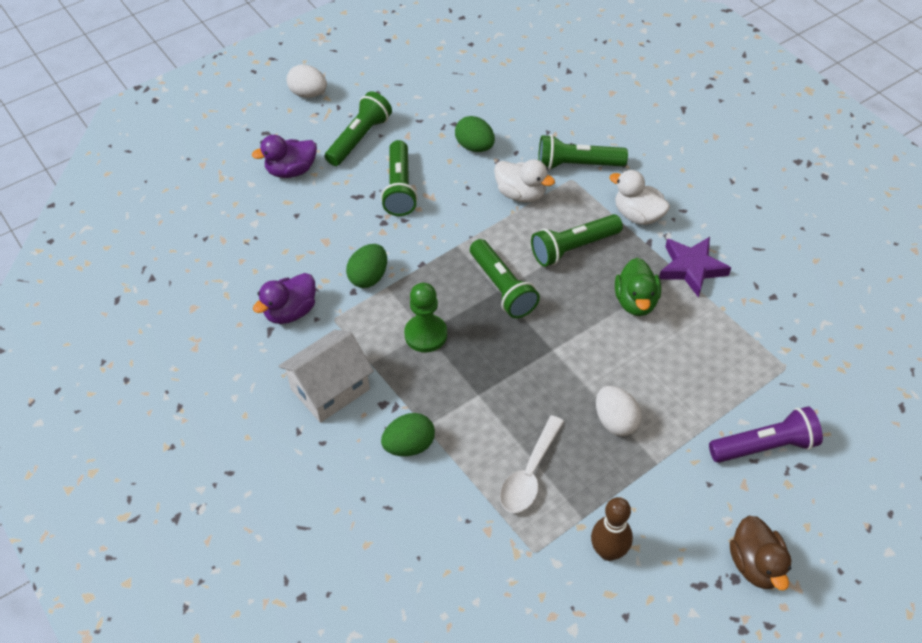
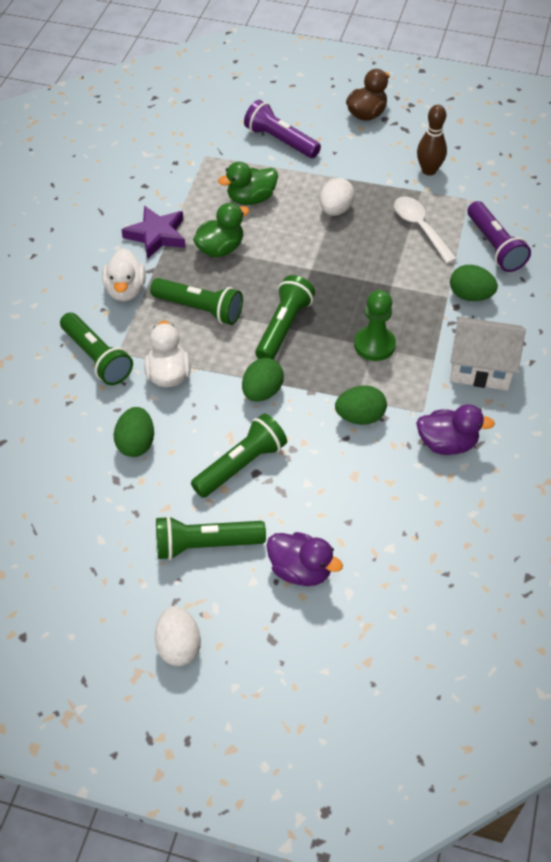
camera: 130 degrees left, 0 degrees up
white spoon [500,415,564,513] -> white spoon turned 105 degrees counterclockwise [394,197,457,264]
none -> green duck [218,162,278,205]
none -> green egg [242,358,284,402]
none -> purple flashlight [467,201,531,272]

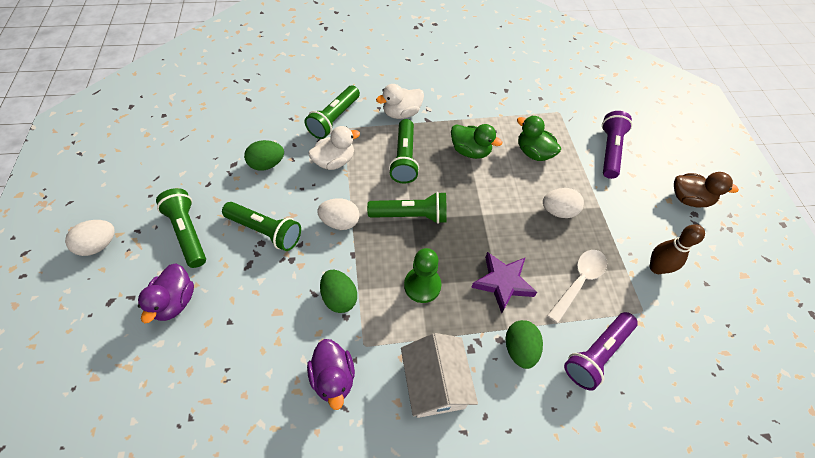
camera: 65 degrees right, 5 degrees up
purple star [121,206,186,259] -> purple star moved to [471,252,537,313]
green egg [242,358,284,402] -> white egg [317,198,359,230]

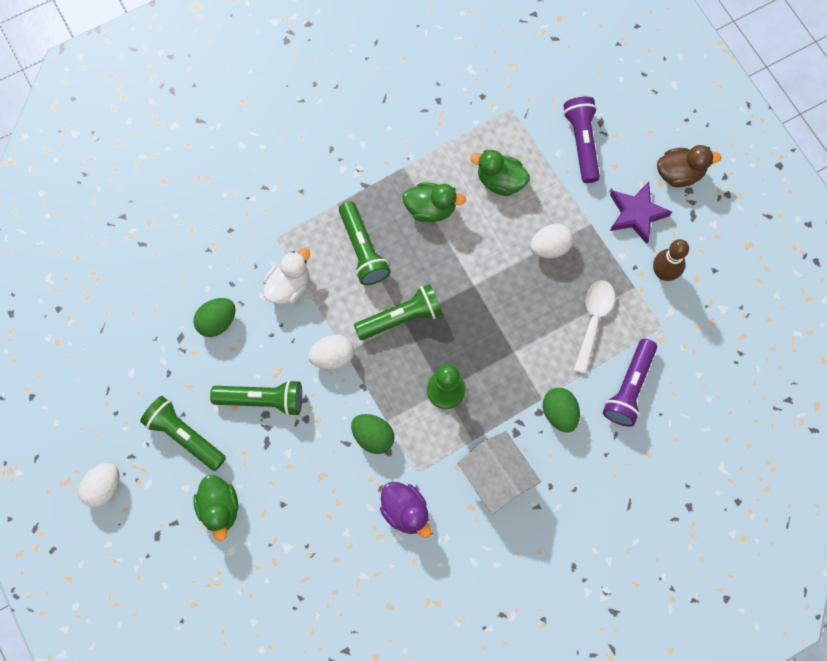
camera: 20 degrees left, 15 degrees up
purple duck [138,263,194,323] -> green duck [193,475,238,541]
green flashlight [304,85,360,139] -> none
white duck [376,84,424,119] -> none
purple star [471,252,537,313] -> purple star moved to [610,182,672,244]

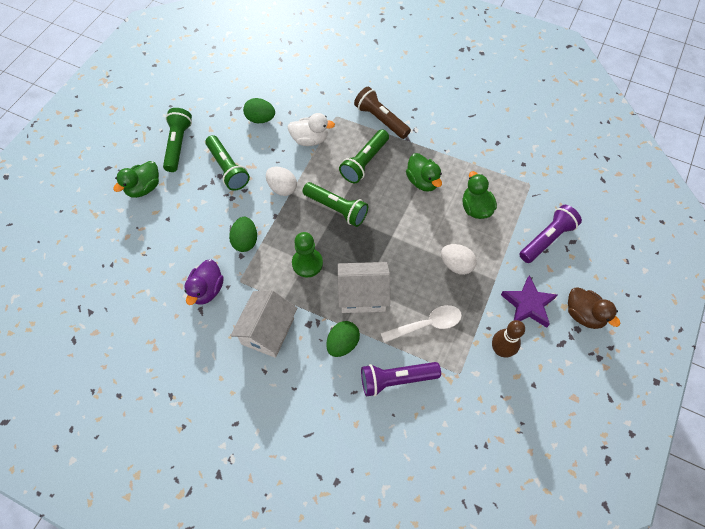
camera: 55 degrees right, 10 degrees down
white egg [78,463,120,508] -> none
none -> white house [338,262,390,313]
none -> brown flashlight [354,87,411,139]

